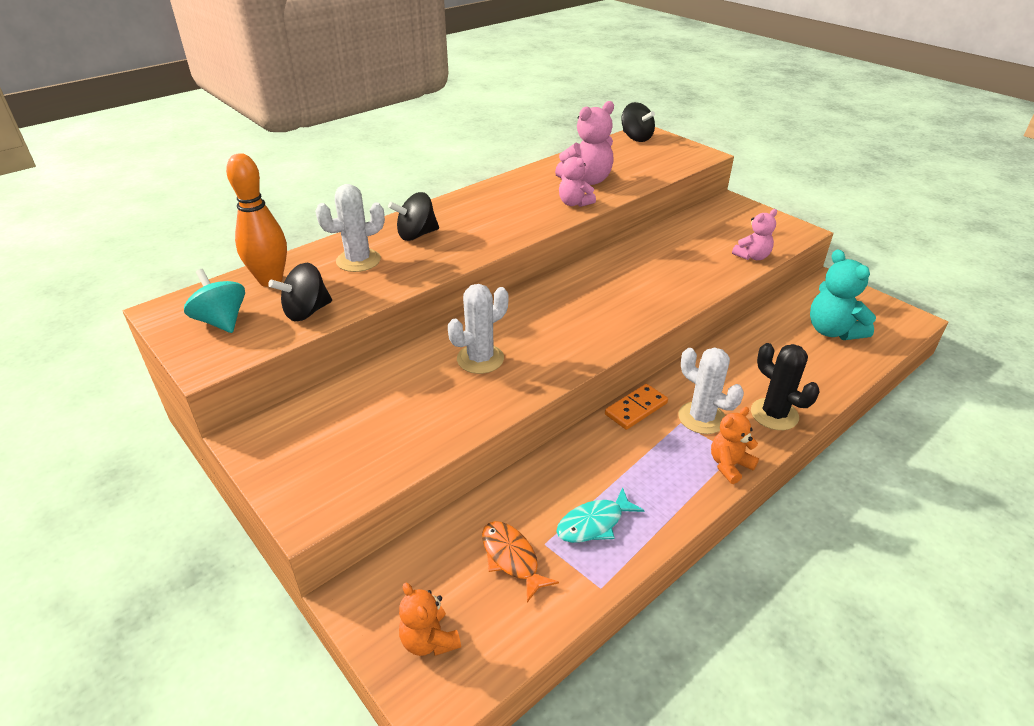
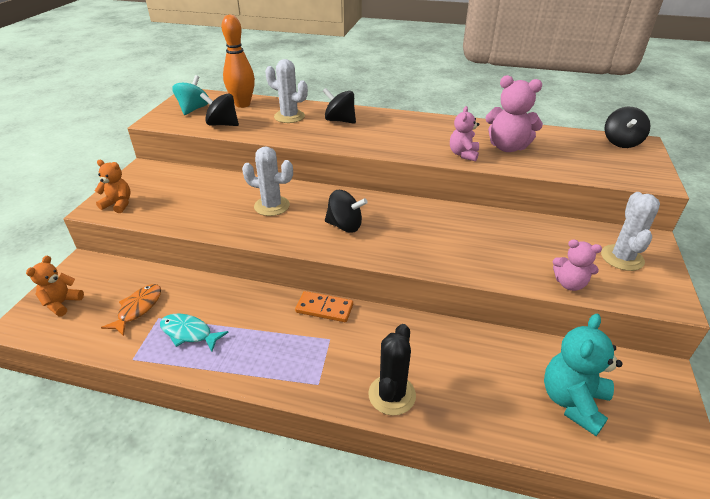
camera: 55 degrees right, 0 degrees up
white cactus [678,347,744,434] -> white cactus moved to [601,192,660,271]
orange teddy bear [711,407,759,484] -> orange teddy bear moved to [95,160,131,213]
none -> black spinning top [325,190,368,233]

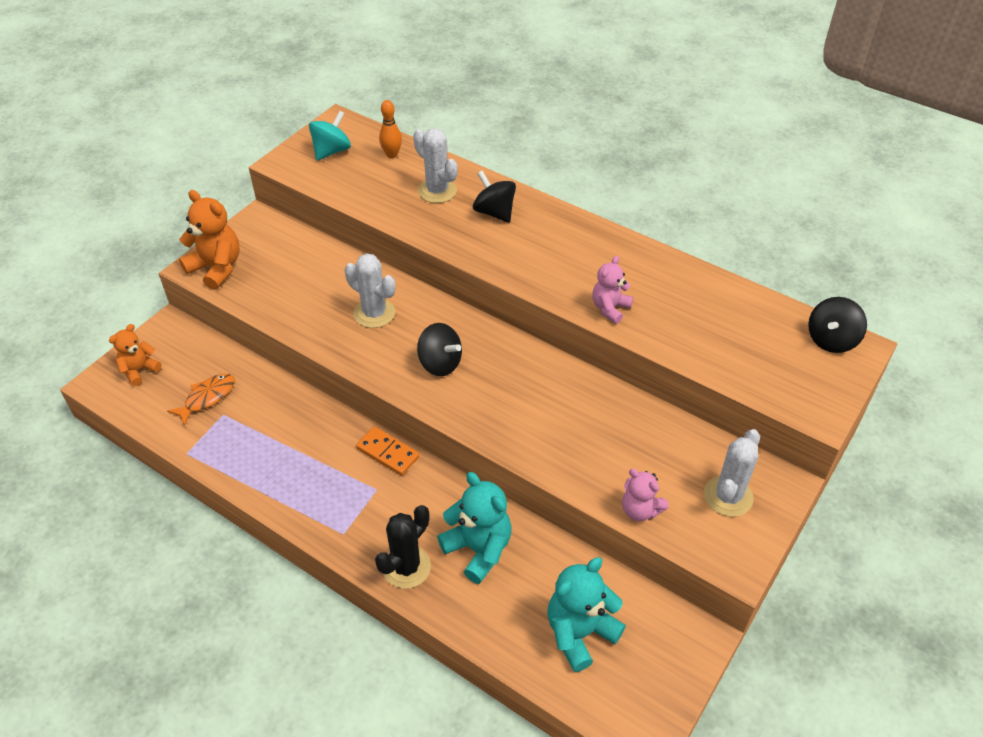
camera: 20 degrees right, 10 degrees up
orange teddy bear [95,160,131,213] -> orange teddy bear [179,190,239,290], size x1.60
turquoise fish [160,314,229,352] -> none
black spinning top [200,93,239,126] -> none
orange bowling pin [222,14,255,108] -> orange bowling pin [379,100,402,158], size x0.58
pink teddy bear [485,75,543,152] -> none
none -> turquoise teddy bear [437,472,511,584]

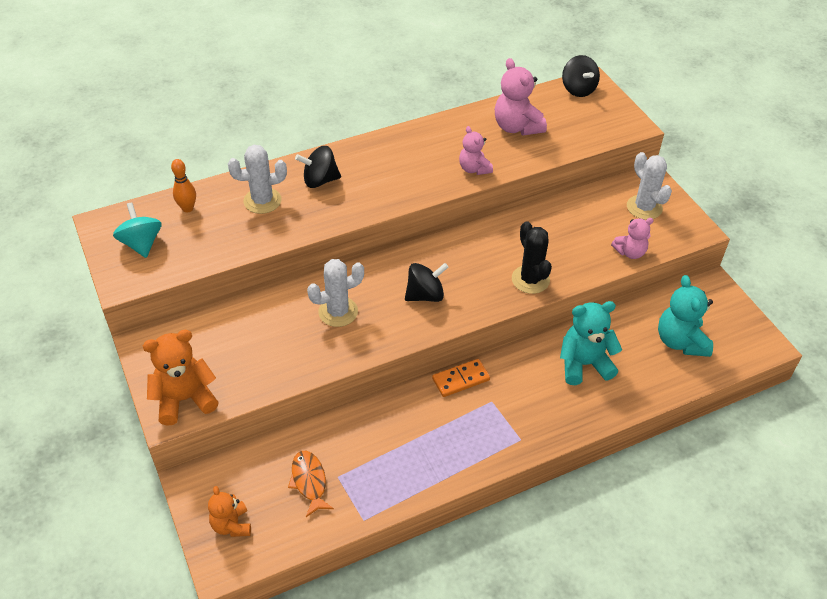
camera: 60 degrees left, 0 degrees up
black cactus [375,505,431,589] -> black cactus moved to [512,221,552,294]
none -> pink teddy bear [495,58,547,136]

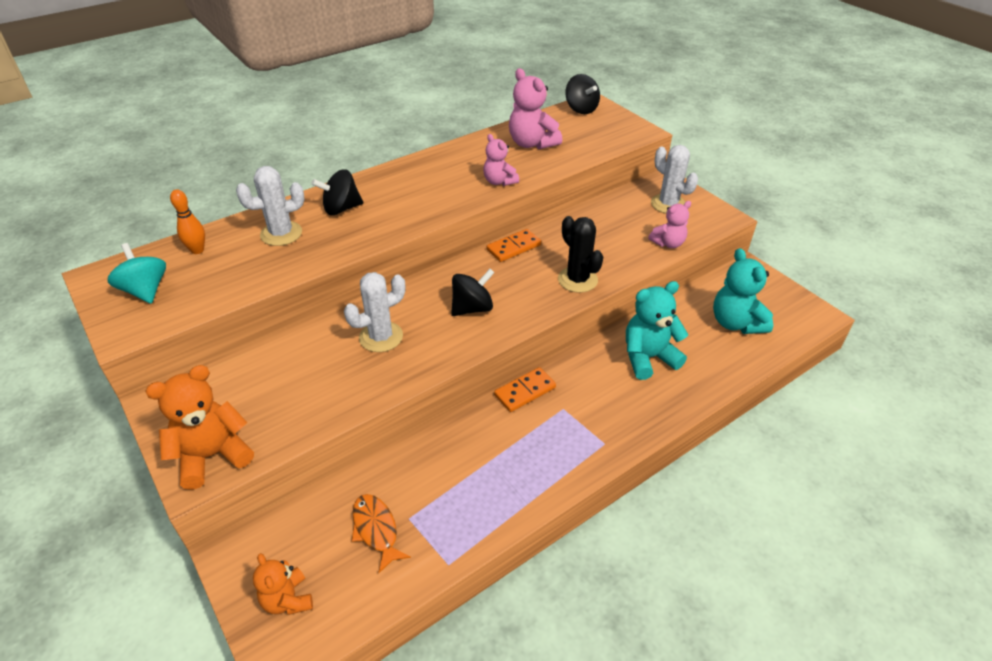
camera: 10 degrees left, 5 degrees down
none -> orange domino [487,229,541,262]

